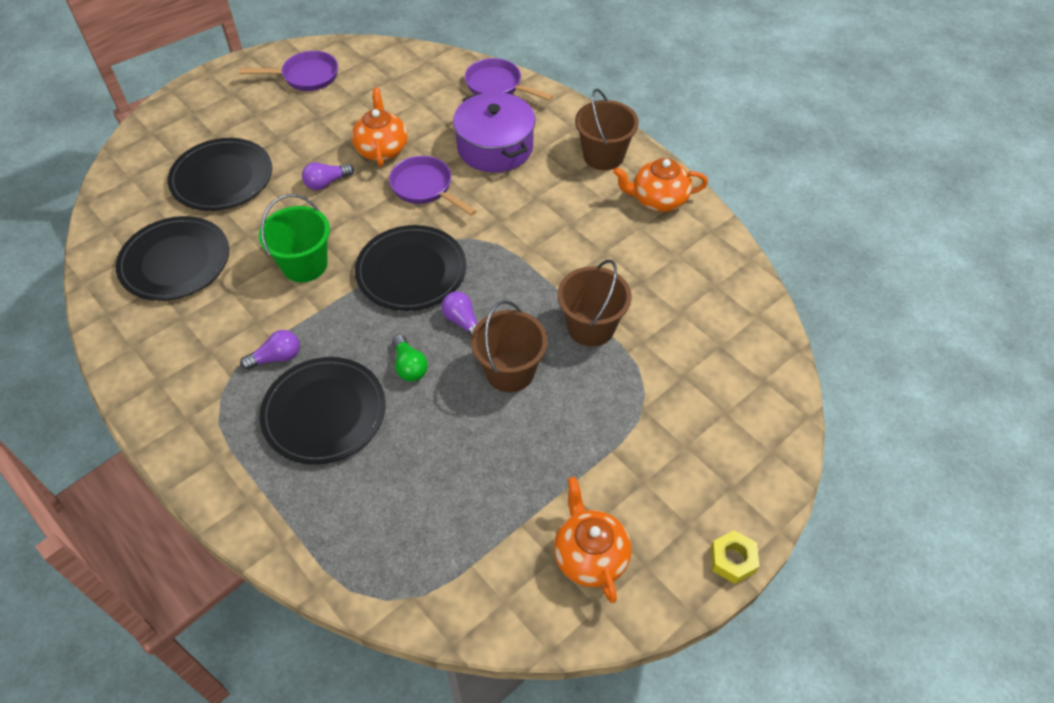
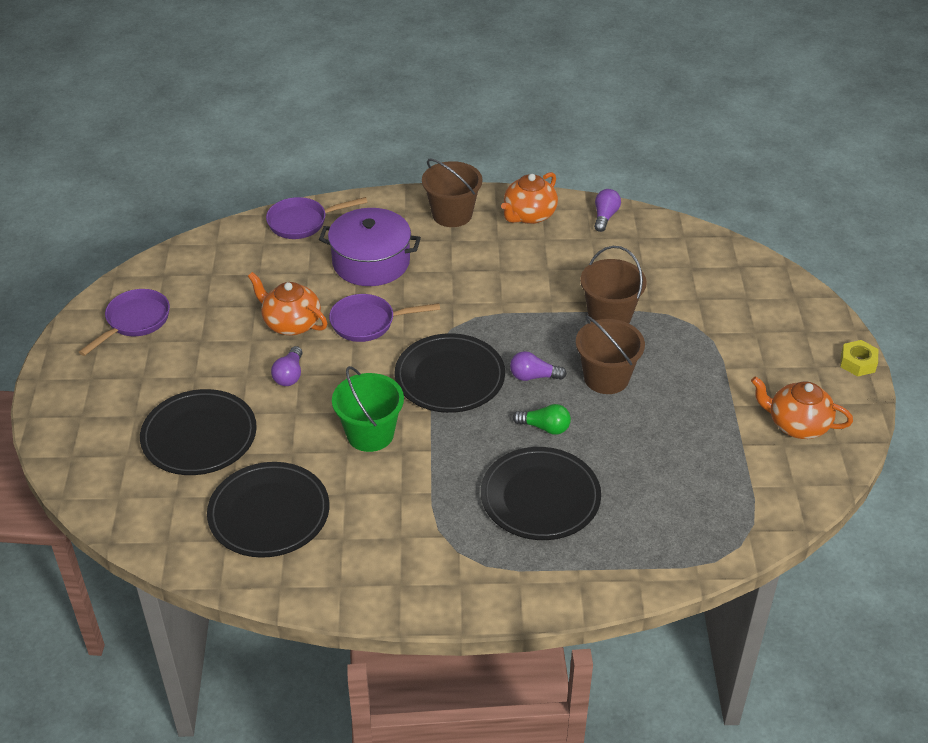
camera: 50 degrees left, 10 degrees down
purple light bulb [240,330,300,370] -> purple light bulb moved to [594,189,621,232]

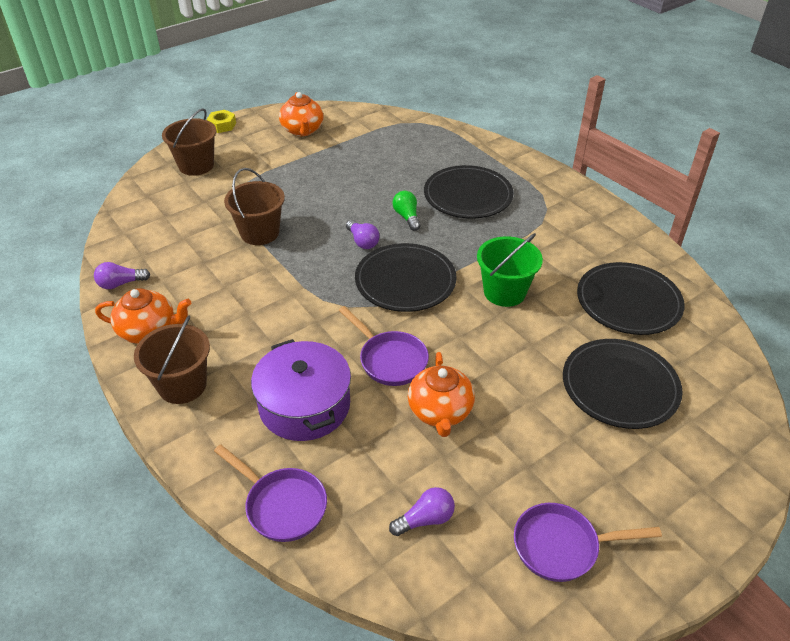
camera: 125 degrees left, 0 degrees up
purple light bulb [271,346,303,386] -> purple light bulb moved to [389,487,455,536]
brown bucket [576,316,645,394] -> brown bucket moved to [162,108,217,176]

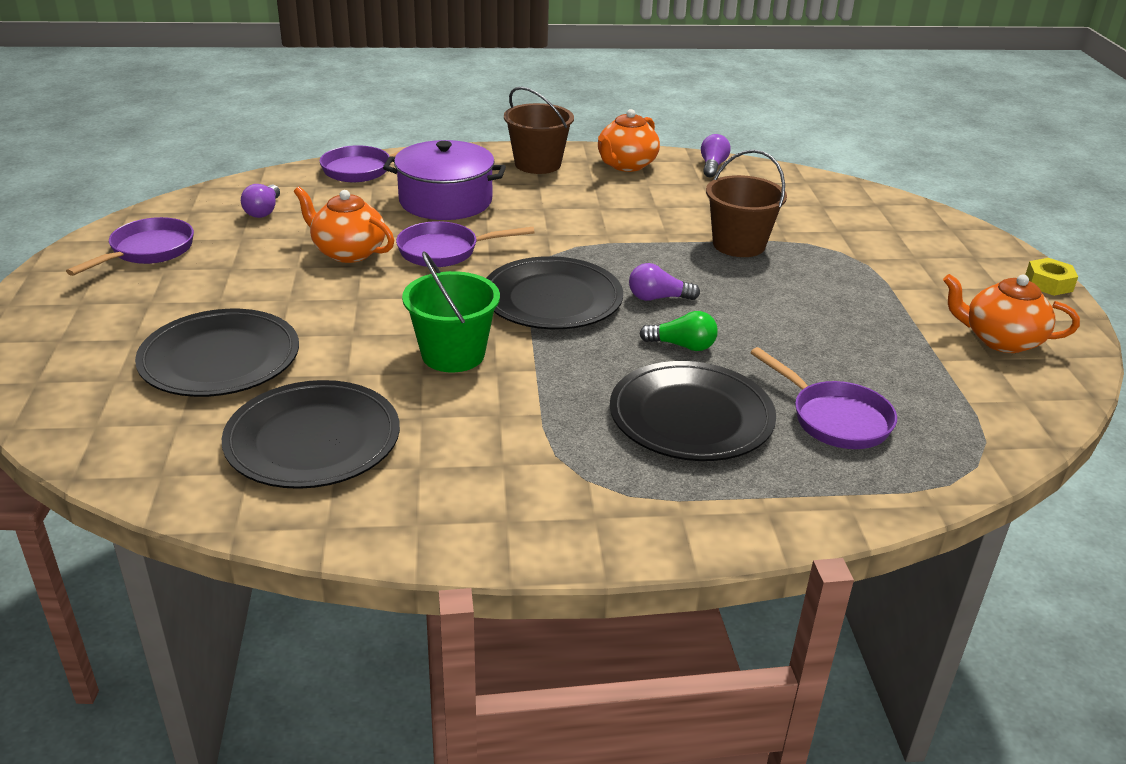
camera: 120 degrees right, 10 degrees down
brown bucket [162,108,217,176] -> none
none -> purple pan [750,347,897,449]

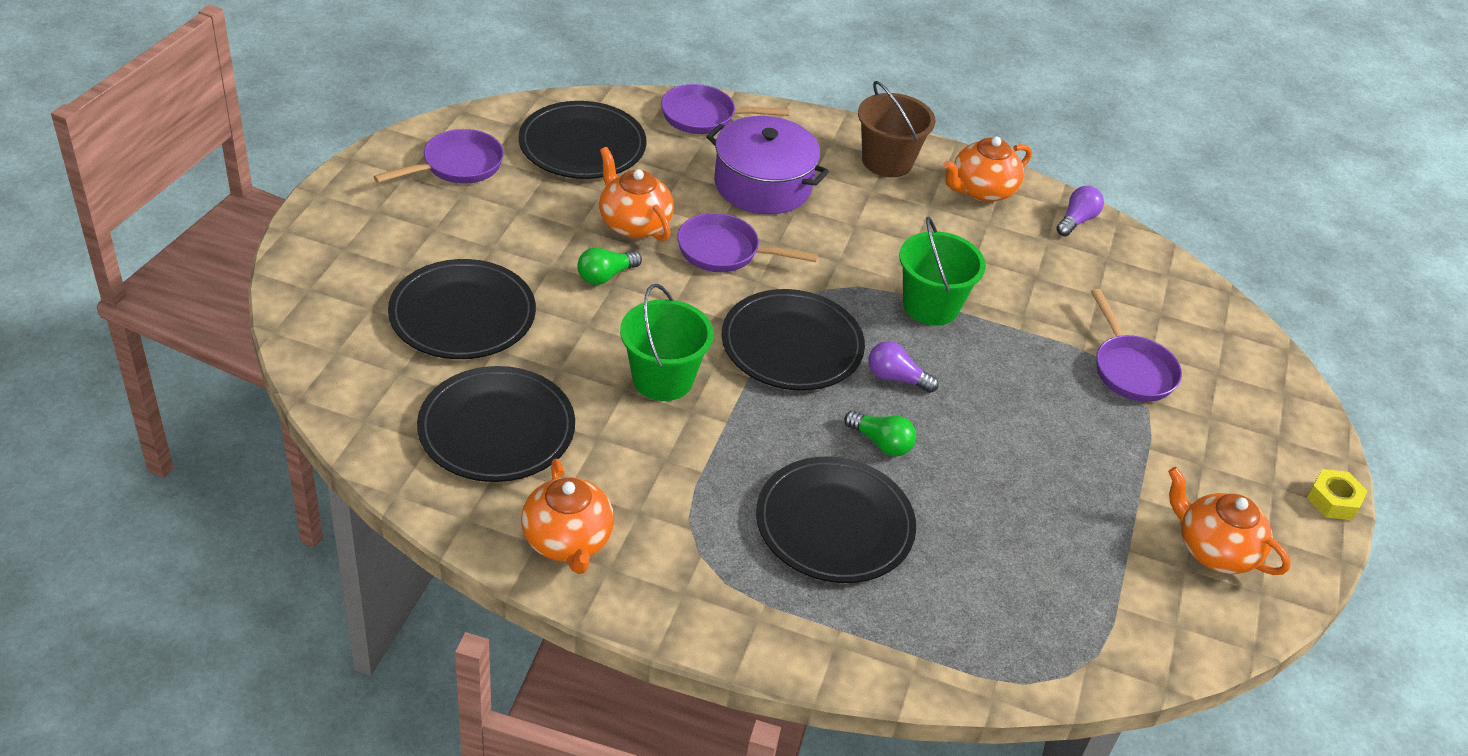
camera: 20 degrees right, 10 degrees up
purple light bulb [241,184,280,218] -> black plate [519,101,647,179]
brown bucket [706,149,787,257] -> none
purple pan [750,347,897,449] -> purple pan moved to [1091,289,1182,402]
none -> orange teapot [521,459,614,574]
none -> green light bulb [577,247,642,285]
none -> green bucket [899,217,986,326]

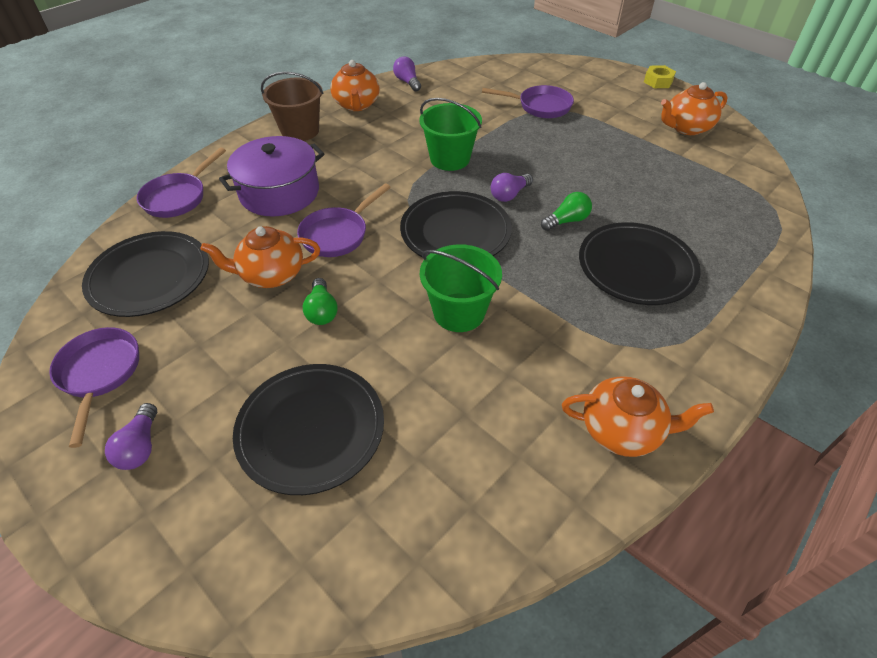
camera: 60 degrees left, 5 degrees up
black plate [417,366,575,482] -> none
none -> purple light bulb [105,403,157,470]

